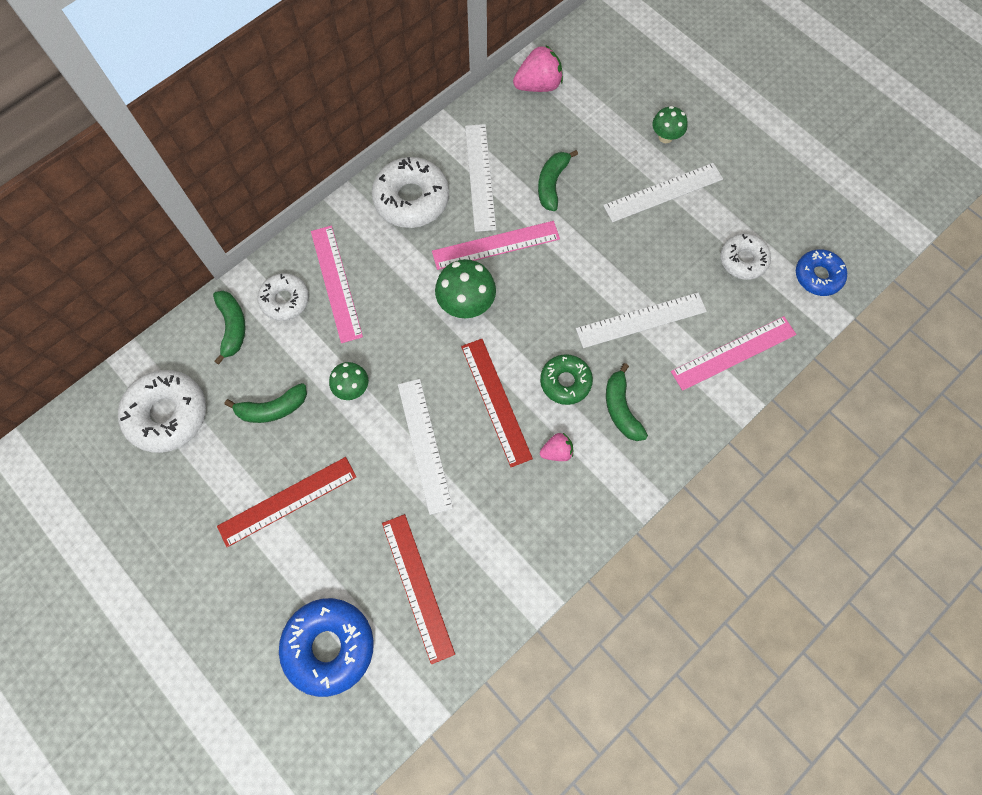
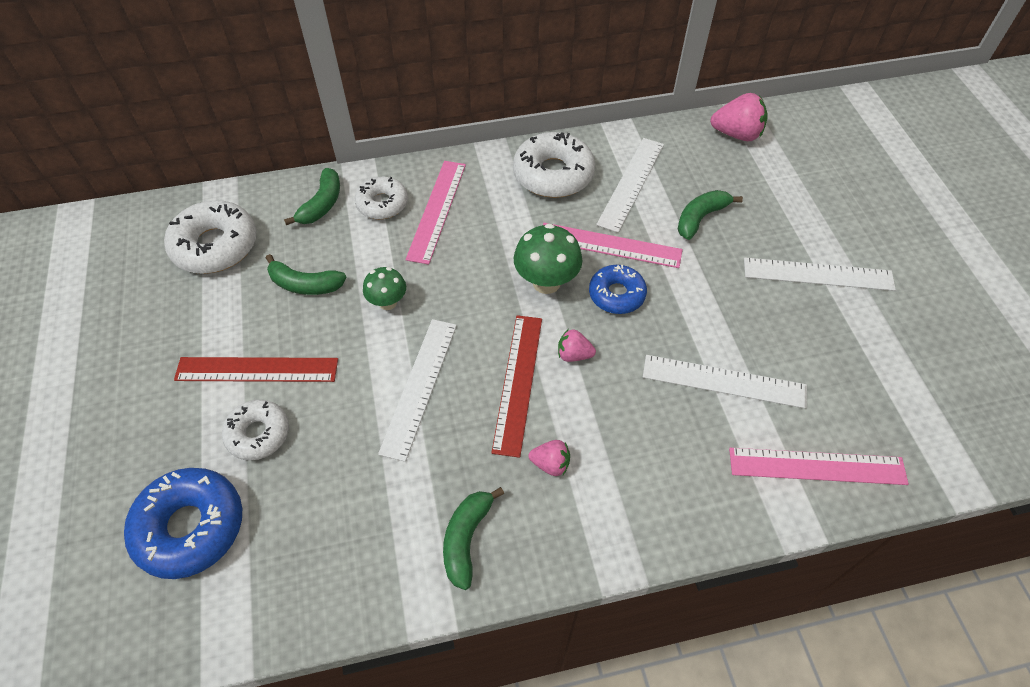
camera: 30 degrees right, 15 degrees down
red ruler [382,514,455,664] -> none
green donut [540,354,593,405] -> none
green banana [606,363,648,441] -> green banana moved to [443,487,504,590]
green mushroom [652,106,688,143] -> none
white donut [720,234,771,280] -> white donut moved to [222,400,289,461]
blue donut [796,249,847,296] -> blue donut moved to [589,265,647,314]
none -> pink strawberry [558,330,596,362]

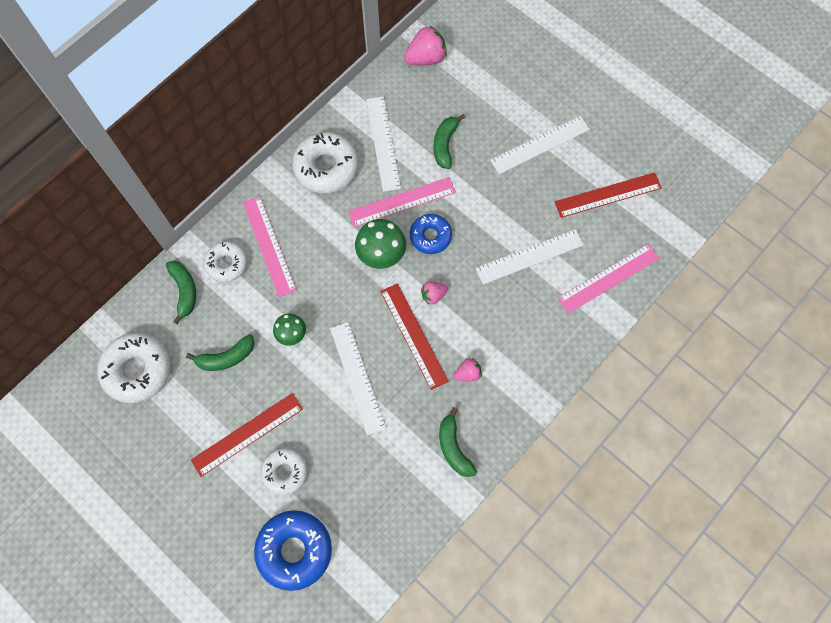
camera: 35 degrees left, 15 degrees up
none -> red ruler [555,172,662,218]

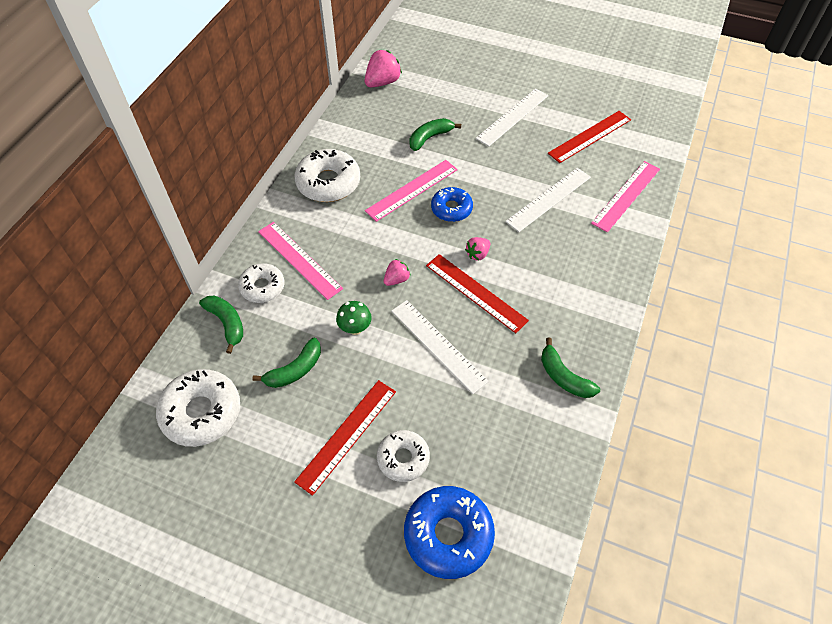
camera: 20 degrees left, 15 degrees down
green mushroom [355,219,406,269] -> none
white ruler [366,97,401,192] -> none
green banana [433,114,465,169] -> green banana turned 60 degrees clockwise [410,118,461,151]
pink strawberry [454,358,482,381] -> pink strawberry moved to [384,259,411,286]

